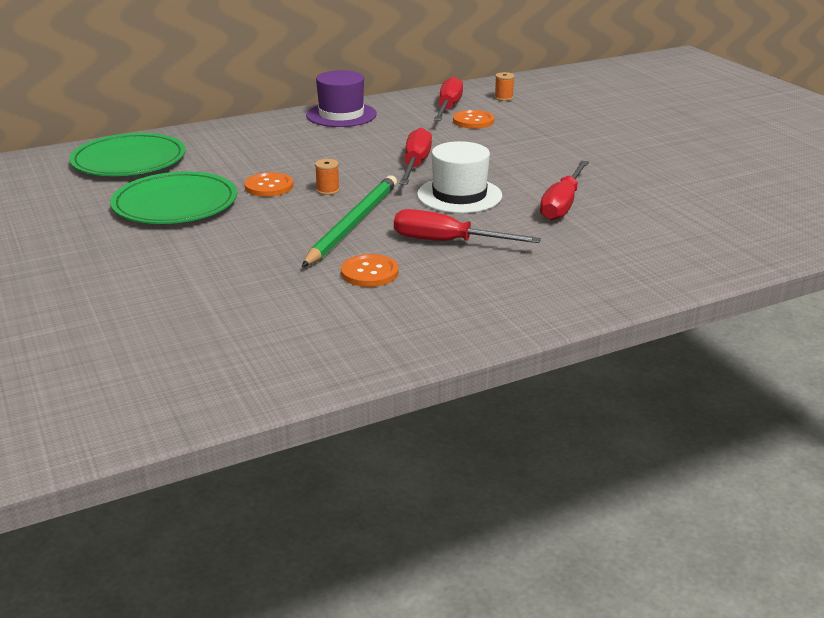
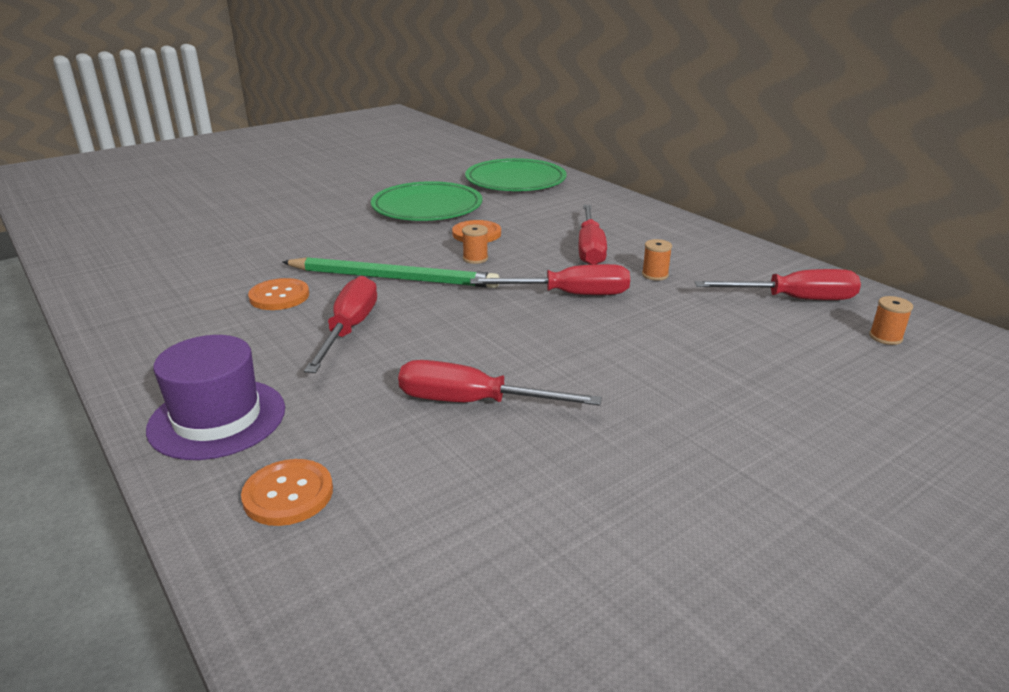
camera: 80 degrees right, 0 degrees up
purple hat [306,70,377,127] -> purple hat moved to [146,335,285,460]
white hat [417,141,502,213] -> none
orange button [453,110,494,129] -> orange button moved to [241,459,333,526]
none -> red screwdriver [578,205,607,265]
none -> orange spool [642,239,672,281]

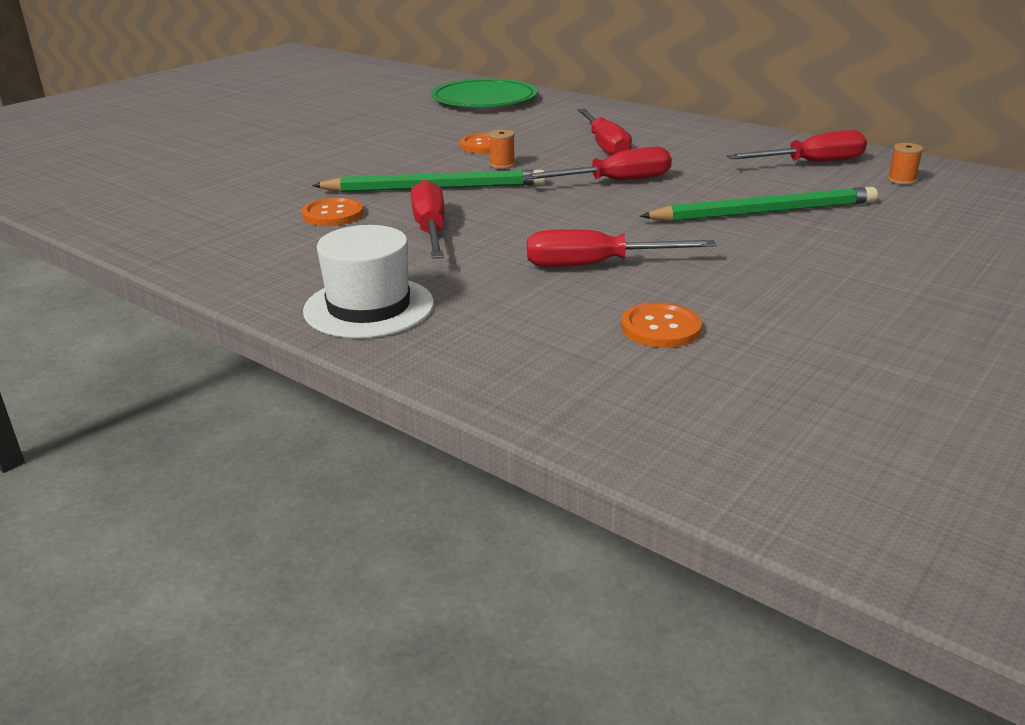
camera: 15 degrees left, 0 degrees up
purple hat [146,335,285,460] -> white hat [303,225,434,338]
orange button [241,459,333,526] -> orange button moved to [621,302,702,348]
green plate [371,181,482,221] -> none
orange spool [642,239,672,281] -> none
none -> green pencil [640,187,878,221]

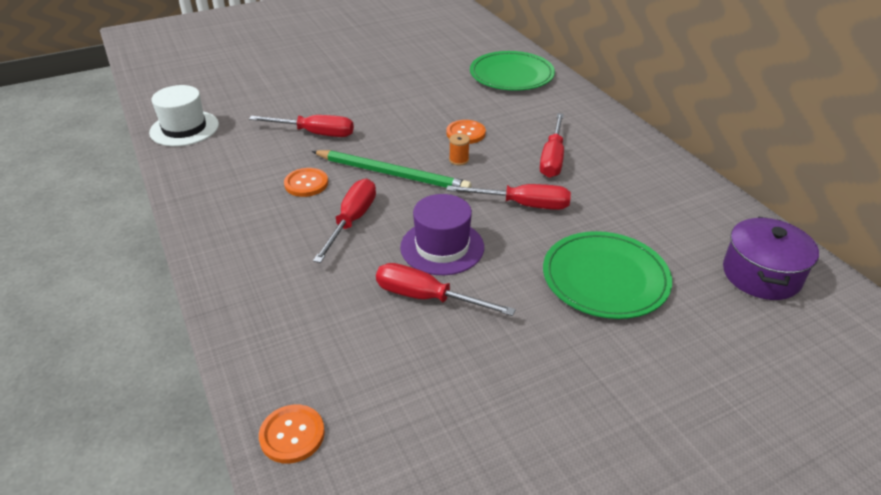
camera: 25 degrees right, 10 degrees up
white hat [303,225,434,338] -> white hat moved to [149,85,219,146]
orange button [621,302,702,348] -> orange button moved to [259,404,325,464]
green pencil [640,187,878,221] -> green plate [543,231,672,319]
red screwdriver [727,130,867,162] -> red screwdriver moved to [249,115,354,137]
orange spool [887,143,923,185] -> purple pot [723,217,819,300]
none -> purple hat [400,194,484,275]

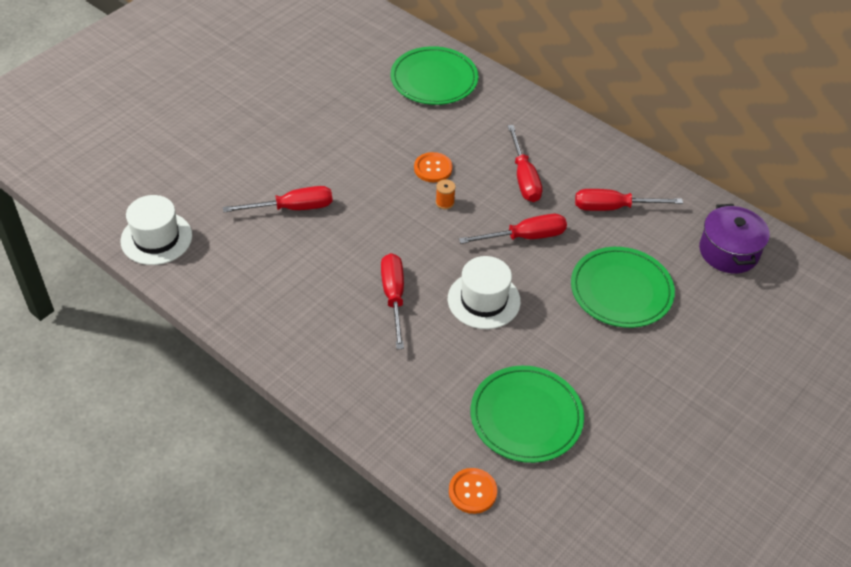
camera: 25 degrees left, 10 degrees up
orange button [284,168,328,197] -> none
green pencil [312,150,471,188] -> none
red screwdriver [376,263,516,316] -> red screwdriver moved to [575,189,683,211]
purple hat [400,194,484,275] -> white hat [448,256,521,329]
none -> green plate [471,366,584,463]

